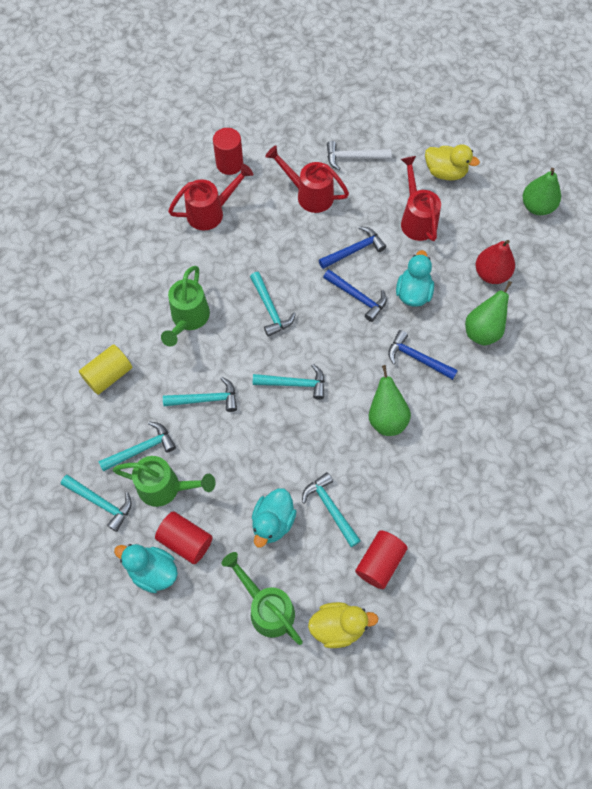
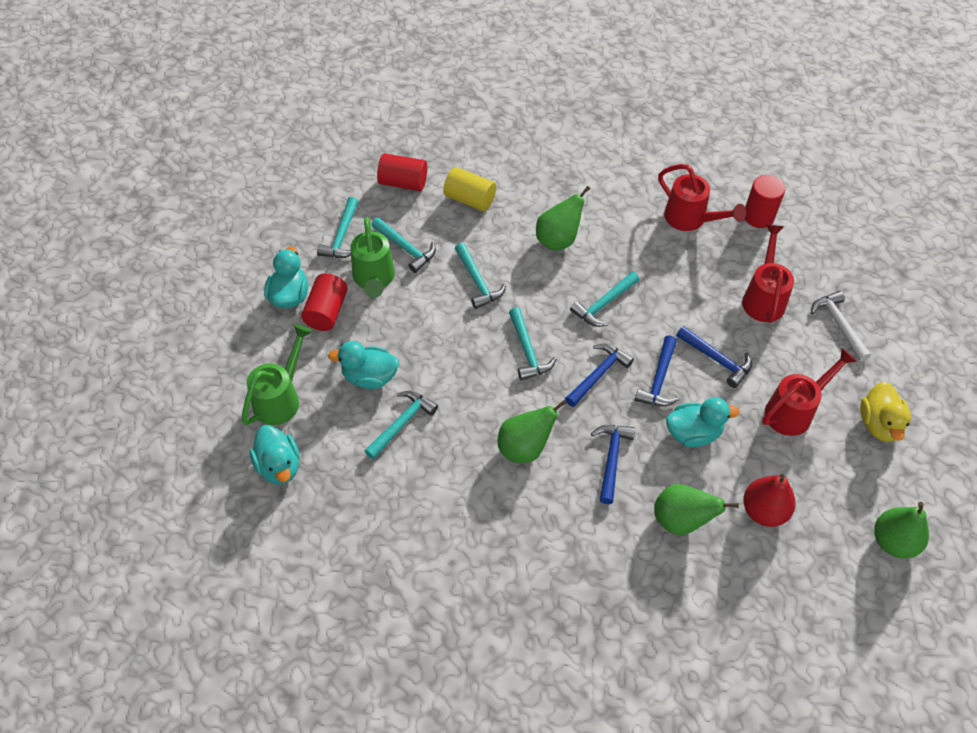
camera: 70 degrees right, 10 degrees down
green watering can [161,266,210,346] -> green pear [536,186,590,251]
yellow duck [308,602,379,648] -> turquoise duck [250,425,300,485]
red cylinder [355,530,408,589] -> red cylinder moved to [377,153,427,191]
none -> blue hammer [565,344,634,407]

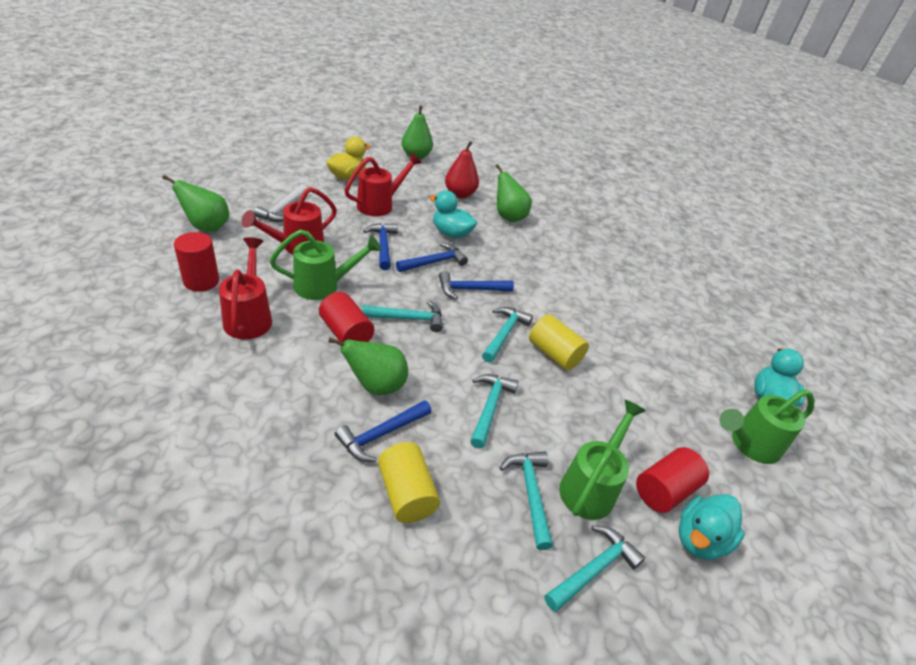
camera: 145 degrees left, 15 degrees down
turquoise duck [328,341,399,389] -> none
turquoise hammer [365,391,438,459] -> none
red cylinder [377,153,427,191] -> red cylinder moved to [319,292,374,343]
green pear [498,400,567,463] -> green pear moved to [162,175,229,232]
blue hammer [591,425,635,504] -> blue hammer moved to [335,400,432,462]
red watering can [762,348,857,436] -> red watering can turned 135 degrees clockwise [344,152,422,216]
none -> green watering can [270,230,381,300]
none -> yellow cylinder [529,314,589,371]

